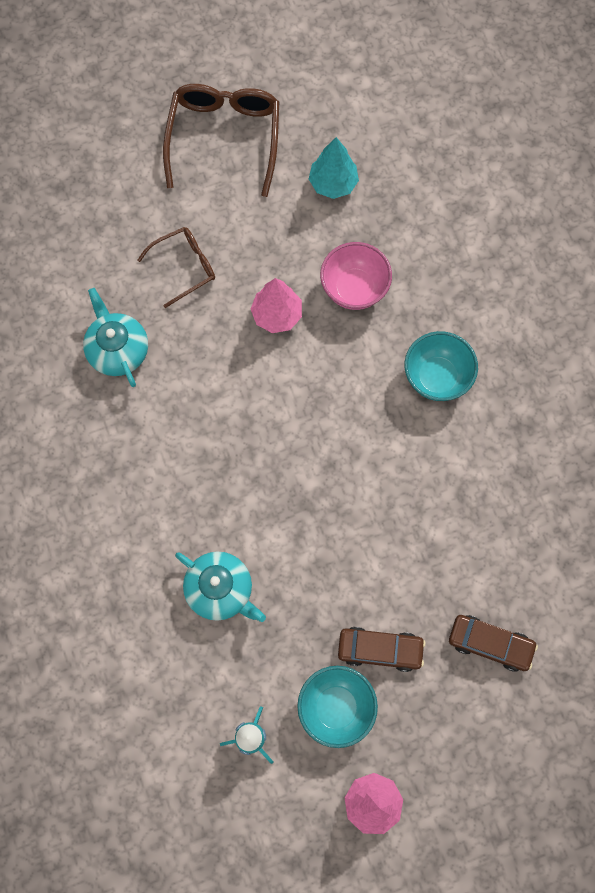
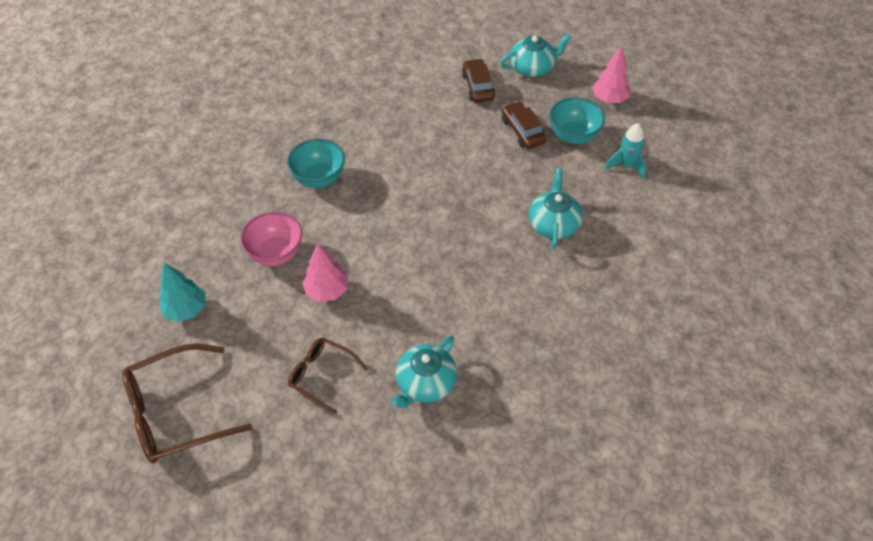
camera: 120 degrees left, 20 degrees down
none -> turquoise teapot [500,33,572,77]

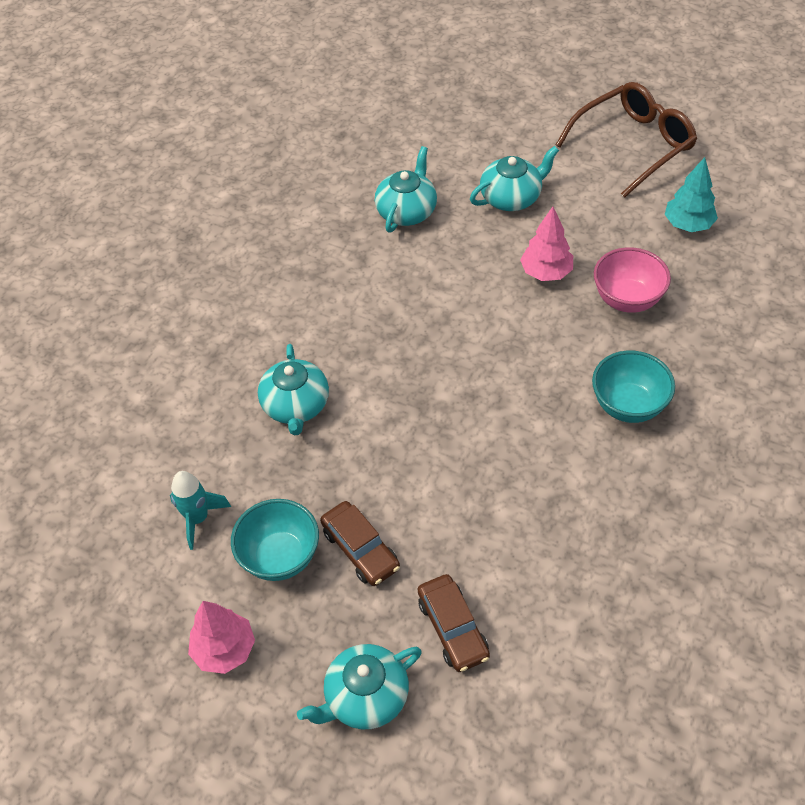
camera: 170 degrees right, 0 degrees up
brown glasses [288,338,368,415] -> turquoise teapot [470,146,559,211]

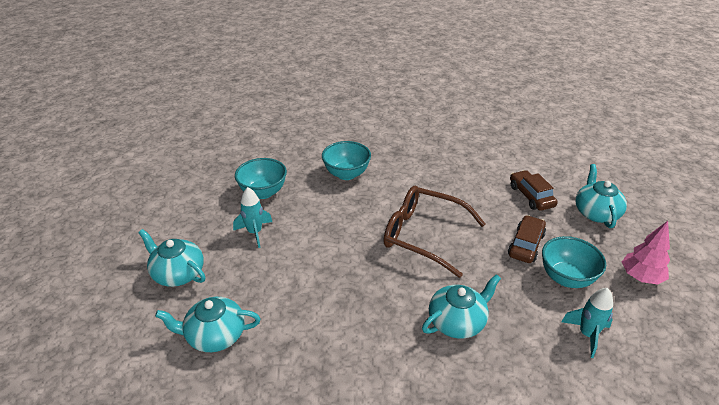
camera: 120 degrees left, 15 degrees down
turquoise teapot [297,644,422,729] -> turquoise teapot turned 120 degrees counterclockwise [575,164,627,228]
brown car [418,574,490,672] -> brown car turned 60 degrees counterclockwise [510,170,558,211]
pink tree [520,207,573,281] -> turquoise rocket [233,187,272,248]
brown glasses [556,82,697,198] -> brown glasses moved to [383,186,485,278]
pink bowl [594,247,671,313] -> turquoise bowl [235,158,287,199]
turquoise tree [664,157,718,232] -> none

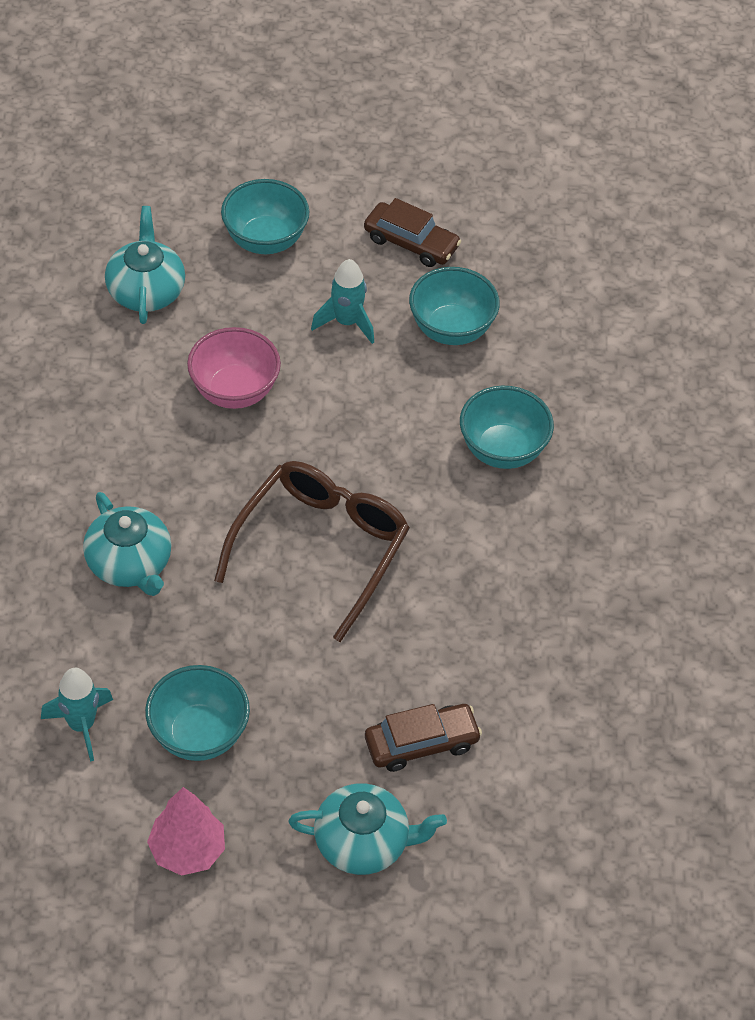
camera: 90 degrees right, 15 degrees up
turquoise teapot [138,229,206,287] -> turquoise bowl [221,179,309,254]
brown car [508,215,546,263] -> brown car moved to [364,198,461,267]
none -> pink bowl [187,327,281,409]

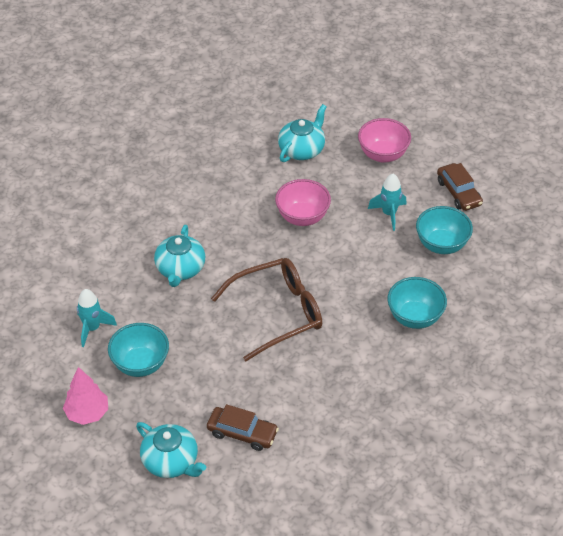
camera: 40 degrees right, 5 degrees down
turquoise bowl [221,179,309,254] -> pink bowl [358,118,411,163]

